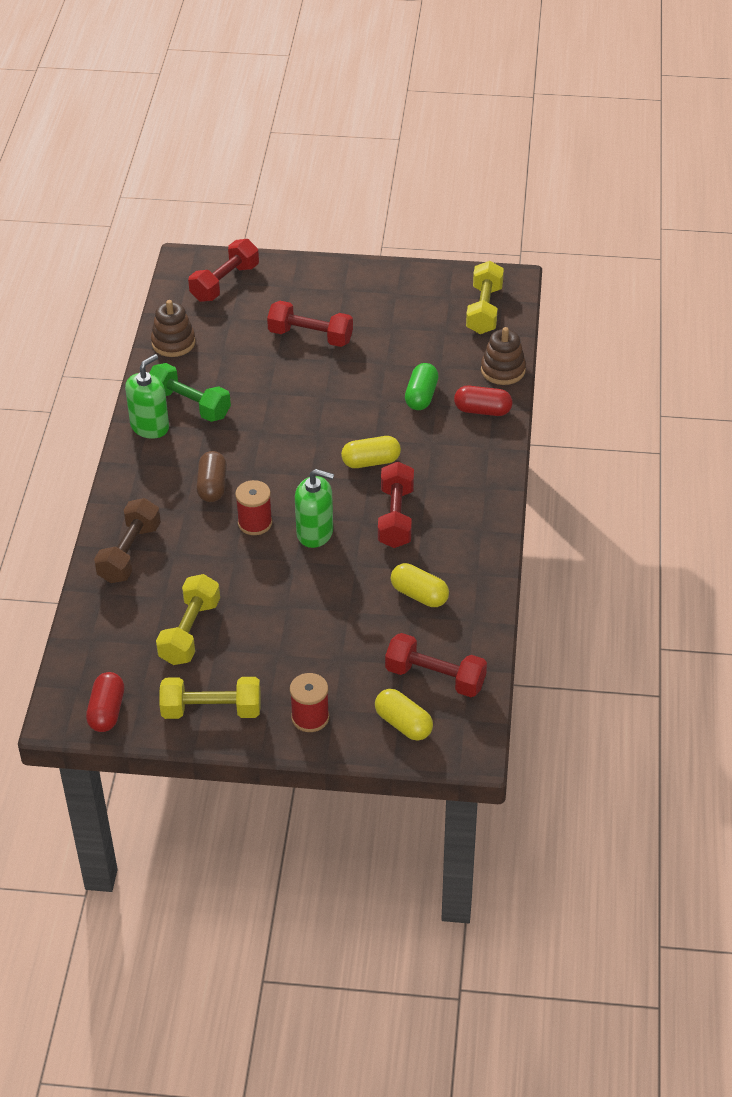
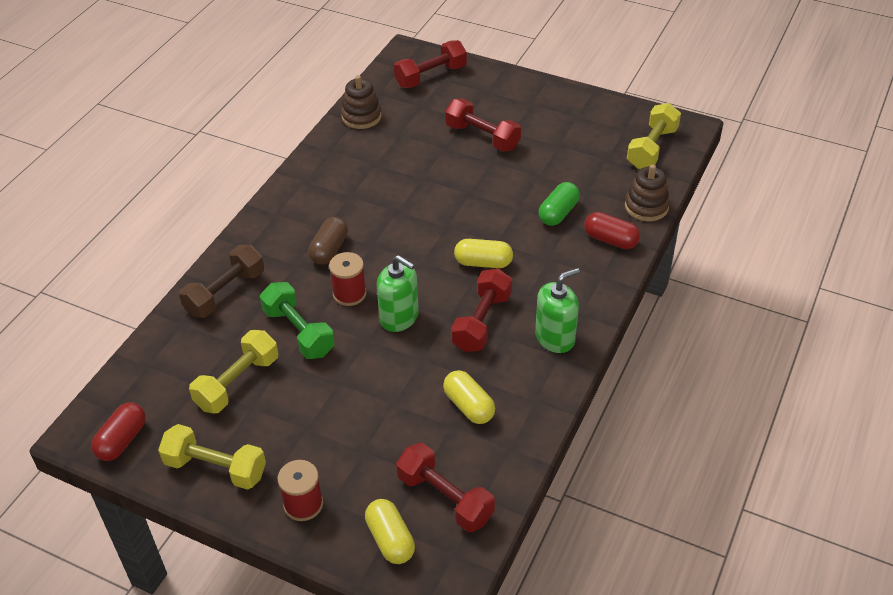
camera: 20 degrees right, 0 degrees up
green soap dispenser [125,354,169,439] -> green soap dispenser moved to [535,268,580,353]
green dumbbell [149,363,231,422] -> green dumbbell moved to [260,282,335,359]

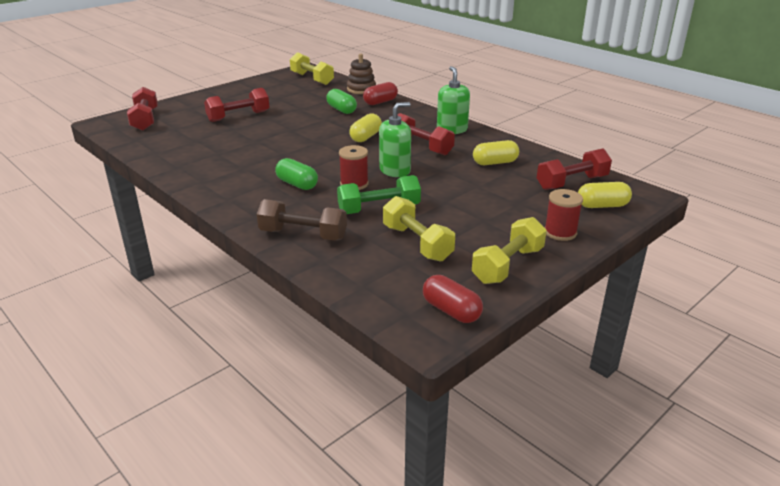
camera: 70 degrees left, 15 degrees down
brown dumbbell [179,245,264,318] -> brown dumbbell turned 45 degrees counterclockwise [257,199,347,241]
brown capsule [308,217,348,265] -> green capsule [275,158,318,190]
brown stacking toy [341,75,382,129] -> none

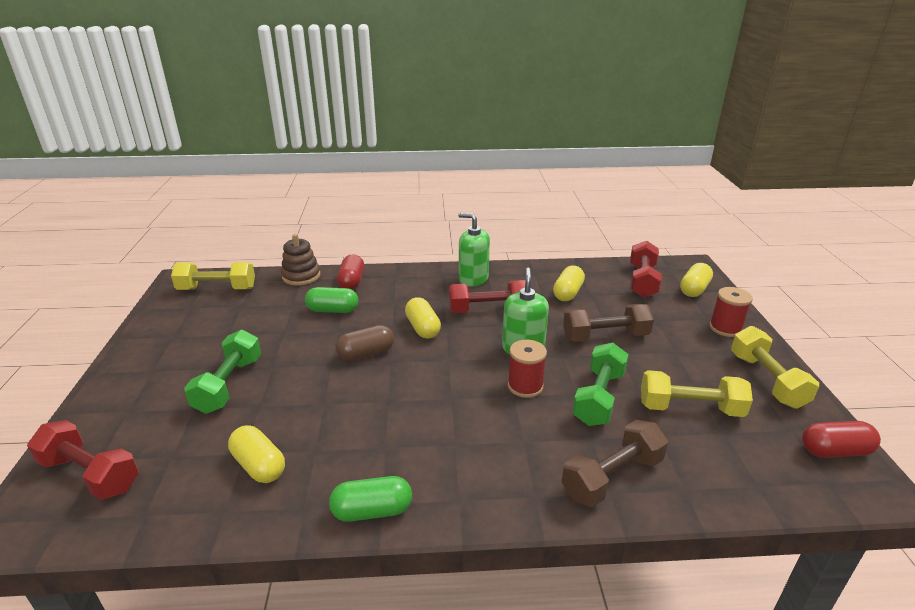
camera: 50 degrees left, 0 degrees up
red dumbbell [204,88,269,122] -> green dumbbell [184,330,261,414]
green capsule [275,158,318,190] -> green capsule moved to [329,476,412,522]
none -> yellow capsule [228,425,285,483]
none -> brown capsule [336,325,394,361]
none -> brown dumbbell [563,304,654,342]

